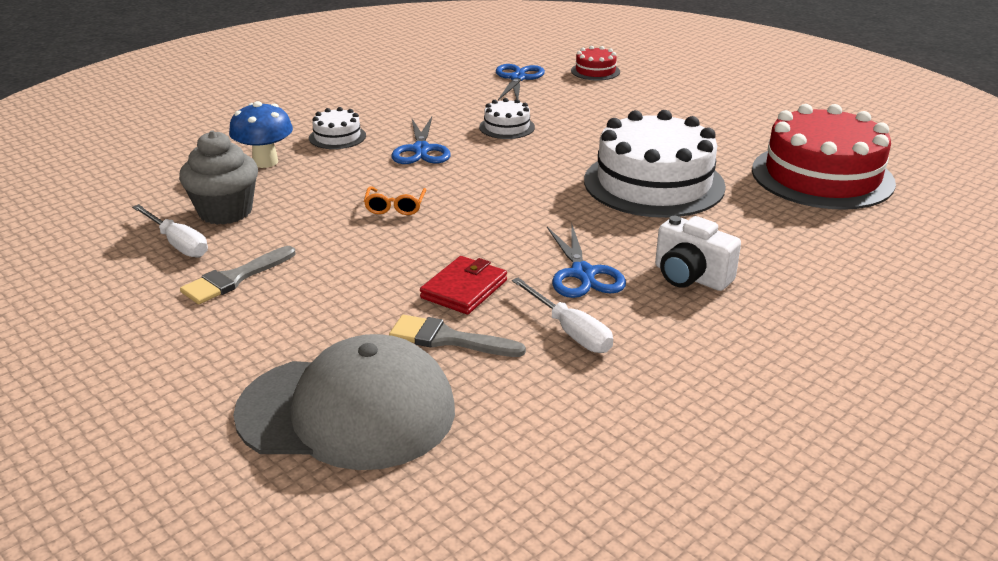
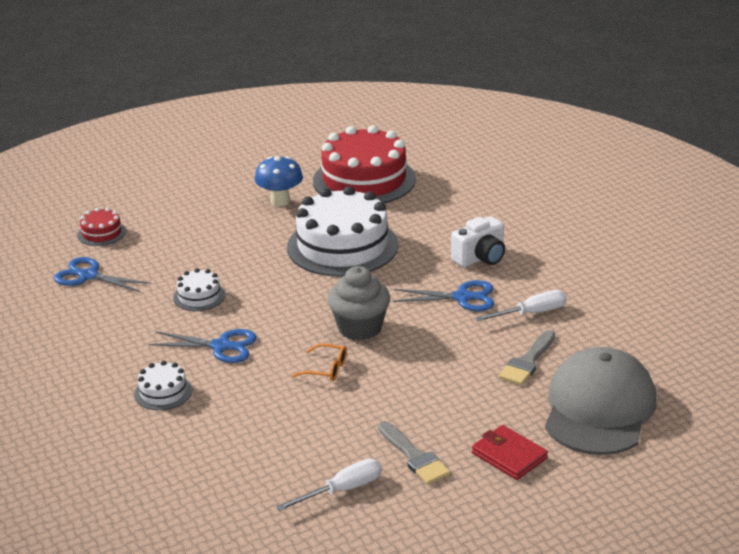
camera: 75 degrees left, 0 degrees up
grey cupcake [179,131,258,225] -> grey cupcake moved to [328,266,390,341]
blue mushroom [229,101,293,168] -> blue mushroom moved to [254,156,303,207]
red wallet [420,256,507,314] -> red wallet moved to [472,425,548,480]

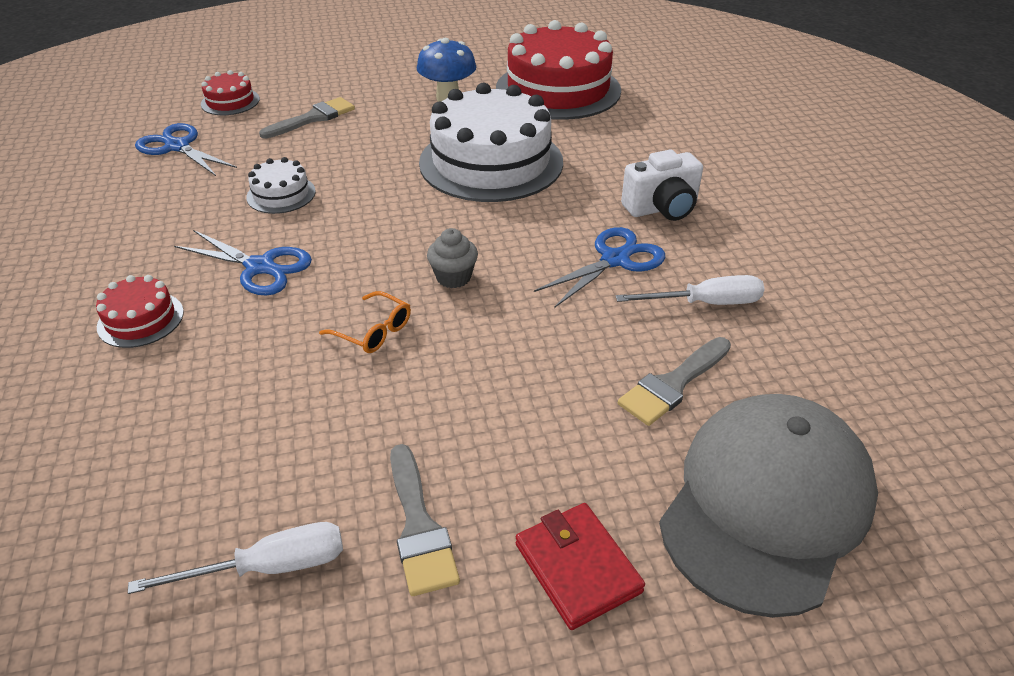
camera: 15 degrees right, 10 degrees up
white cake [134,361,192,410] -> red cake [96,275,184,348]
grey cupcake [328,266,390,341] -> grey cupcake [427,228,478,288], size x0.57
blue scissors [393,280,494,311] -> blue scissors turned 60 degrees counterclockwise [534,227,665,308]
none -> grey brush [259,97,355,139]

